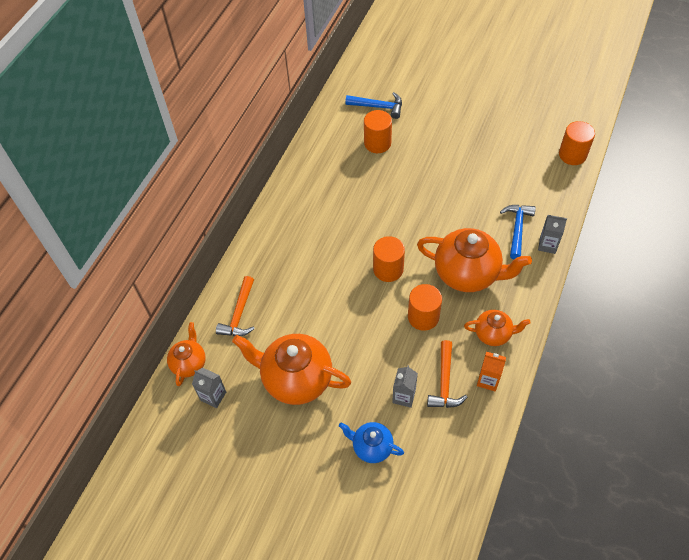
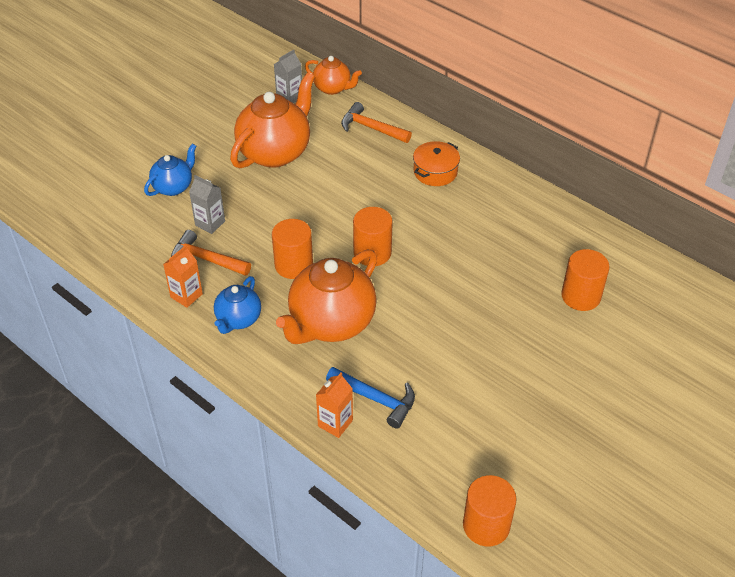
camera: 105 degrees right, 10 degrees down
blue hammer [345,92,402,119] -> none
orange teapot [464,310,531,346] -> blue teapot [214,276,261,334]
grey carton [538,215,567,254] -> orange carton [316,373,353,438]
none -> orange pot [413,141,460,186]

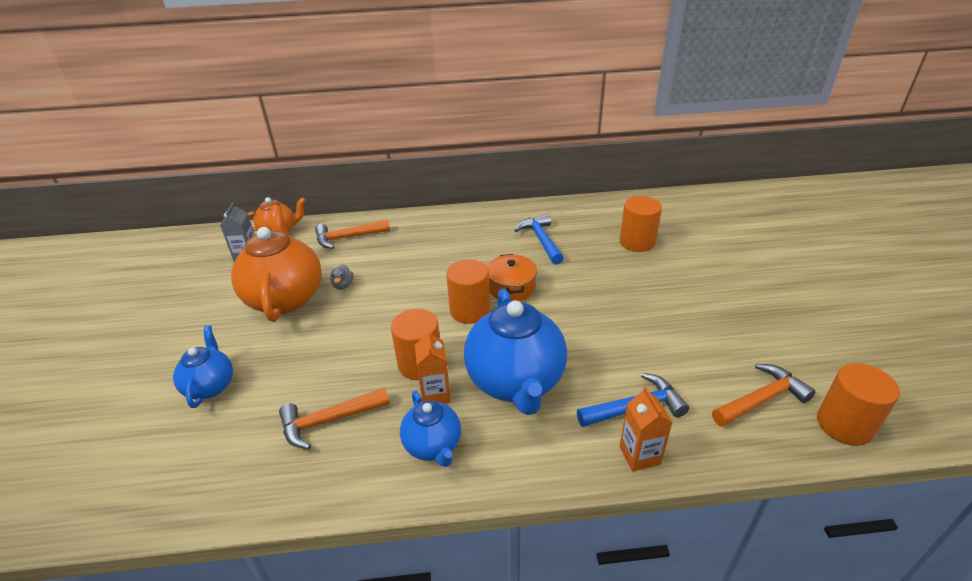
camera: 45 degrees left, 10 degrees down
orange carton [163,245,203,308] -> orange carton moved to [415,329,451,404]
grey carton [189,175,225,234] -> none
orange teapot [276,249,377,344] -> blue teapot [464,289,567,415]
orange pot [413,141,460,186] -> orange pot moved to [487,254,537,301]
none -> grey duck [330,264,353,290]
none -> blue hammer [514,214,564,265]
none -> orange hammer [712,364,816,427]

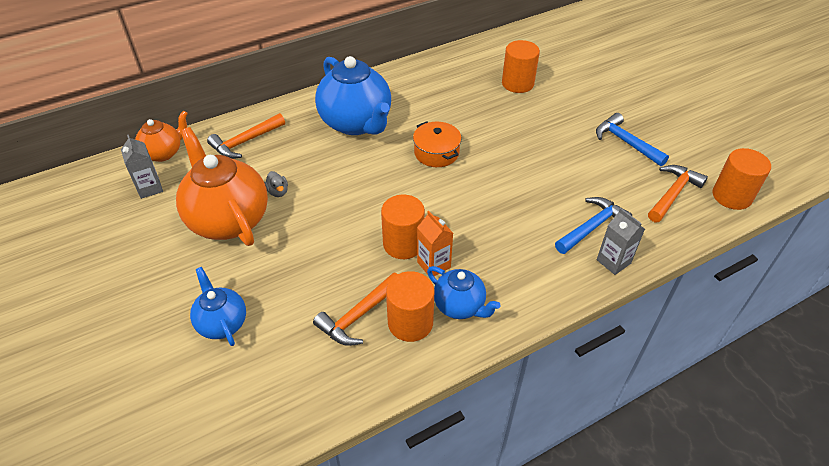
camera: 25 degrees left, 10 degrees up
orange cylinder [446,259,490,324] -> orange cylinder moved to [386,271,434,342]
blue teapot [464,289,567,415] -> blue teapot moved to [315,56,391,135]
blue hammer [514,214,564,265] -> blue hammer moved to [596,113,669,167]
orange carton [619,386,673,471] -> grey carton [597,208,645,275]

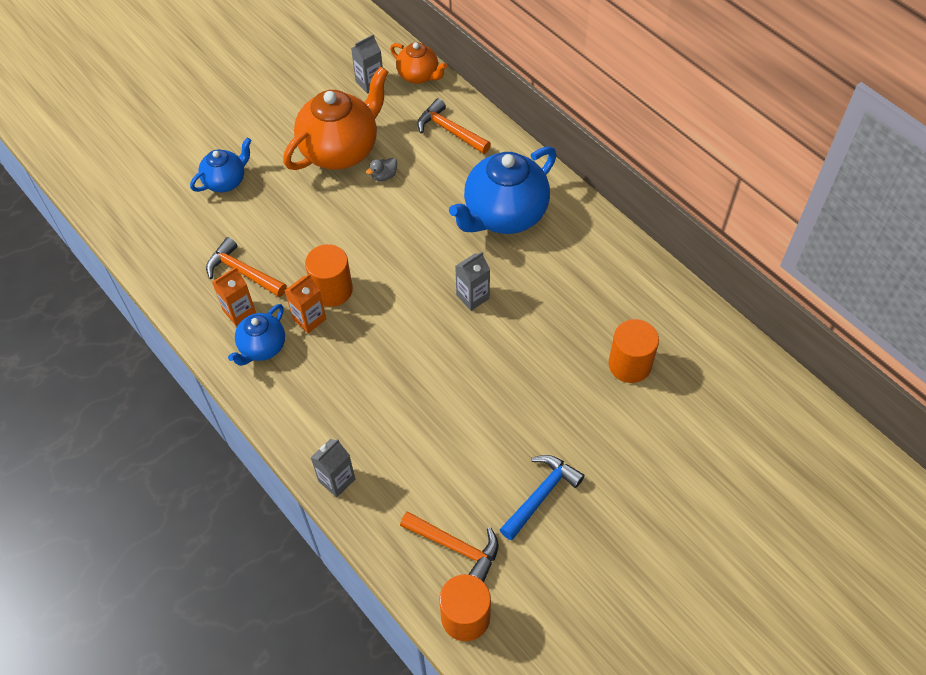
camera: 80 degrees right, 10 degrees up
orange cylinder [386,271,434,342] -> orange carton [212,267,256,326]
orange pot [413,121,462,167] -> grey carton [455,252,490,311]
blue hammer [555,197,632,254] -> none

